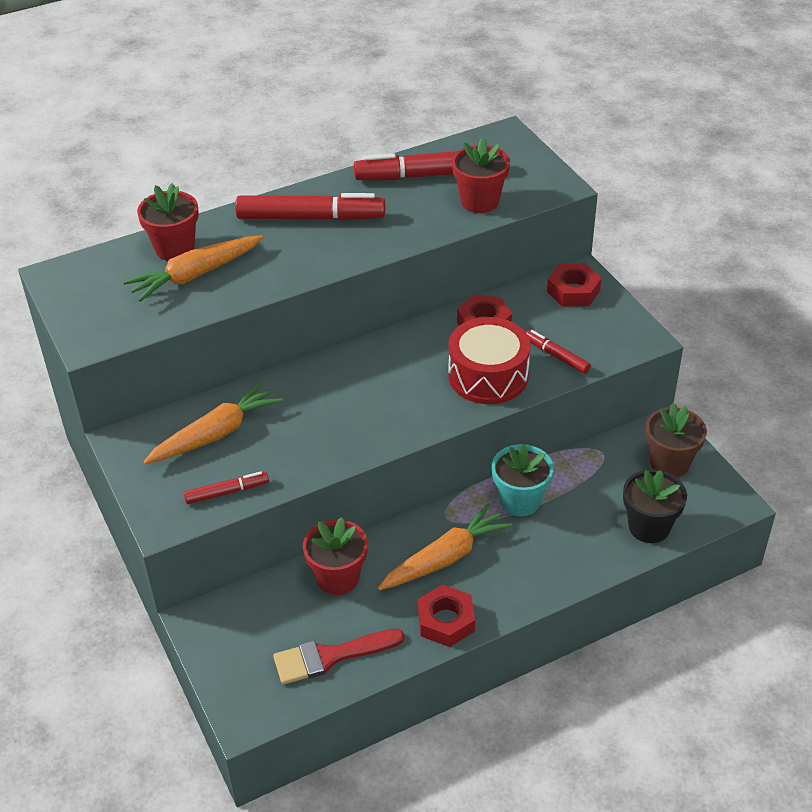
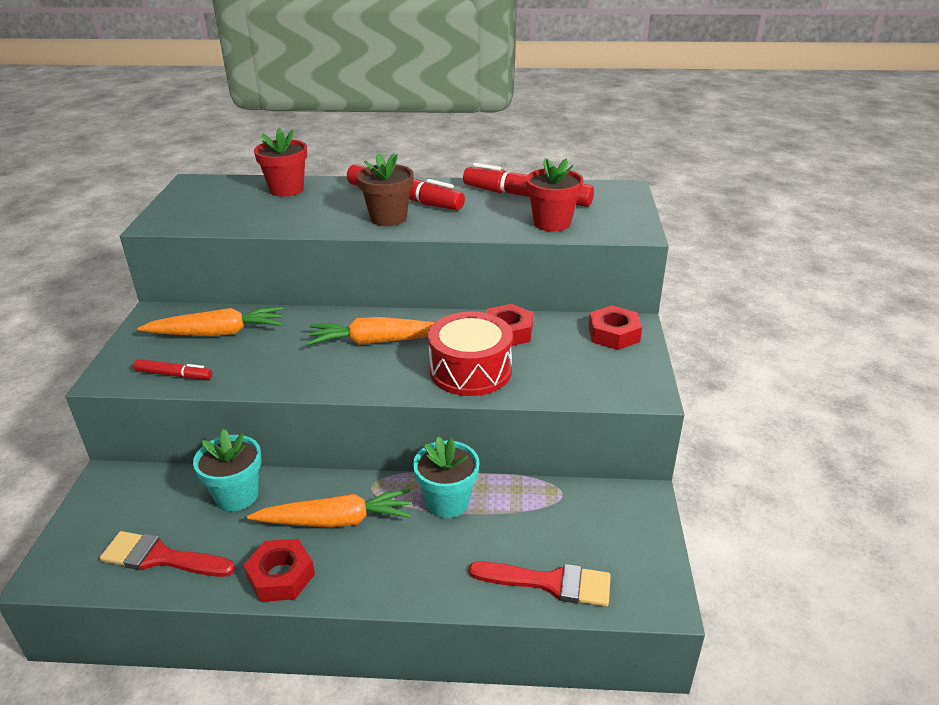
camera: 30 degrees right, 10 degrees down
orange carrot [123,235,263,302] -> orange carrot moved to [307,317,435,345]
red flower pot [303,517,368,595] -> turquoise flower pot [193,429,261,511]
red marker [526,330,591,374] -> none
black flower pot [623,470,687,543] -> red brush [469,562,611,606]
brown flower pot [645,403,707,477] -> brown flower pot moved to [357,153,414,226]

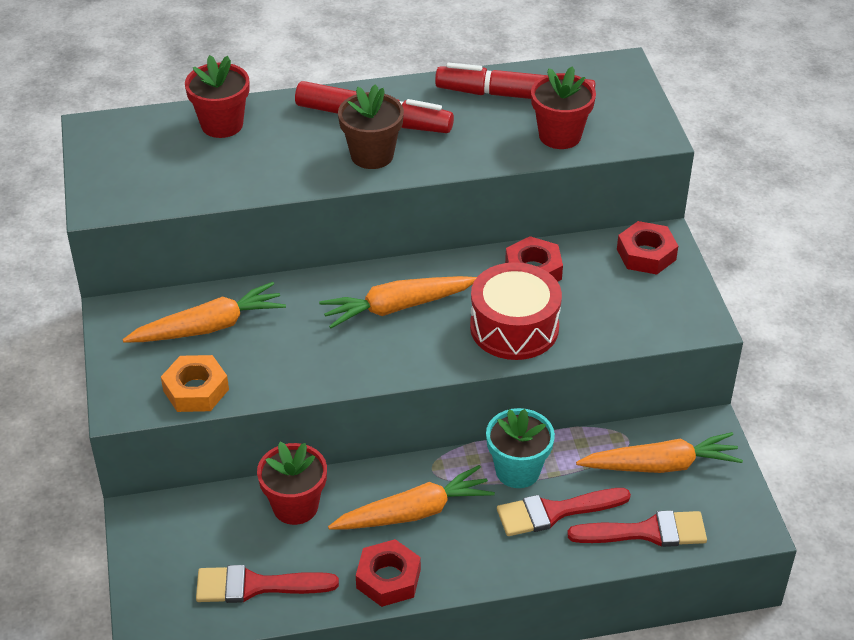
camera: 15 degrees left, 10 degrees up
red marker [134,359,212,379] -> orange nut [161,355,229,412]
turquoise flower pot [193,429,261,511] -> red flower pot [257,442,327,525]
none -> red brush [497,488,631,536]
none -> orange carrot [576,432,743,473]

